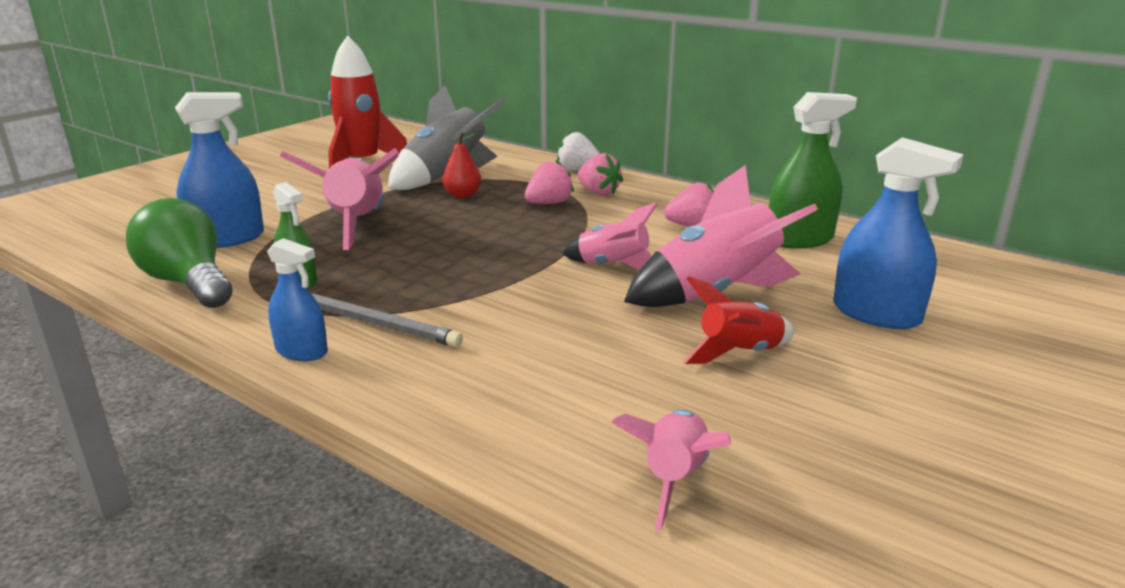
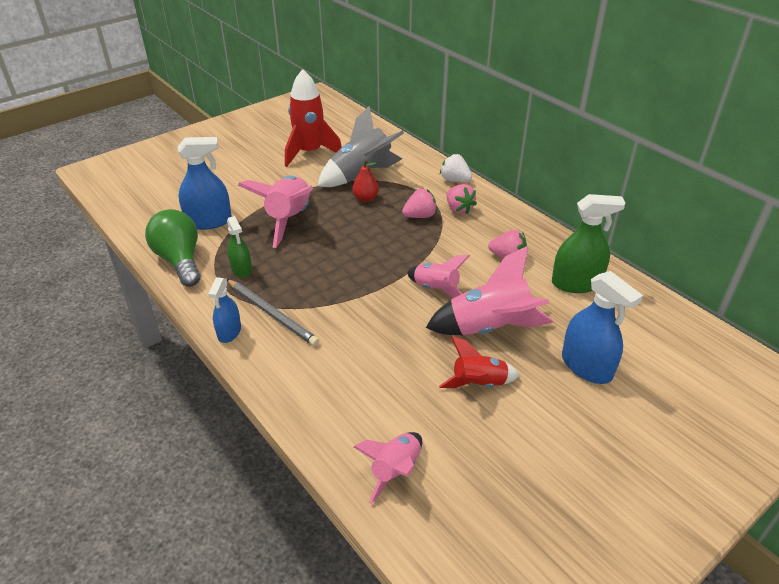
camera: 15 degrees right, 15 degrees up
blue spray bottle [267,238,328,361] -> blue spray bottle turned 60 degrees clockwise [208,277,241,343]

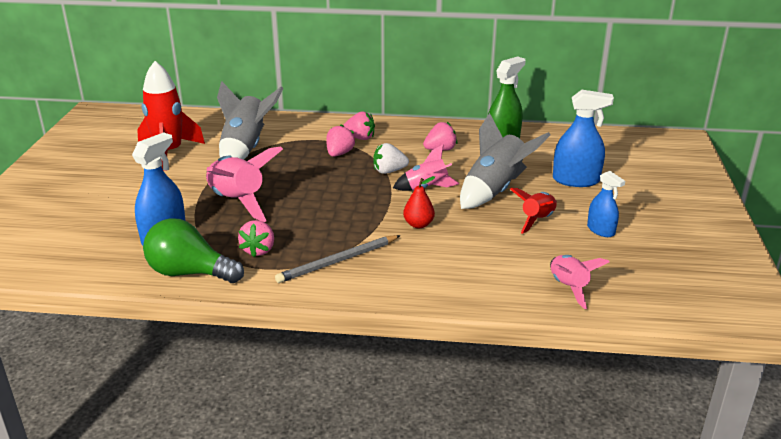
camera: 45 degrees left, 10 degrees down
blue spray bottle [208,277,241,343] -> blue spray bottle moved to [587,171,625,237]
green spray bottle [227,216,252,278] -> pink strawberry [238,220,274,257]
grey pencil [227,279,319,346] -> grey pencil turned 150 degrees clockwise [275,235,401,283]
red pear [352,160,379,202] -> red pear moved to [403,176,435,228]
pink rocket [426,246,553,335] -> grey rocket [460,113,550,209]
white strawberry [440,154,472,182] -> white strawberry moved to [373,143,409,174]

